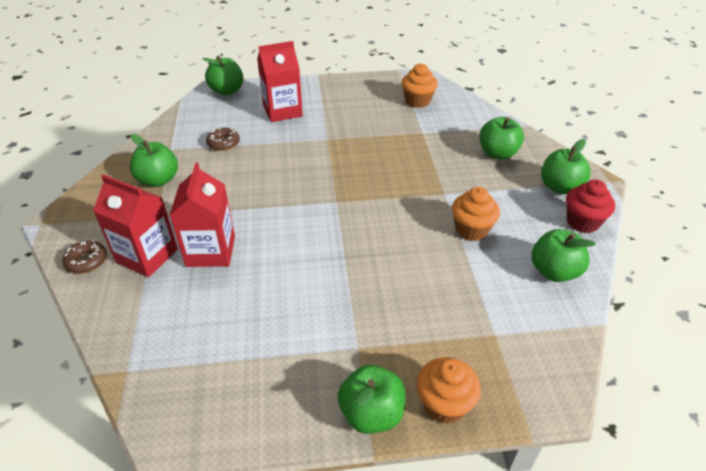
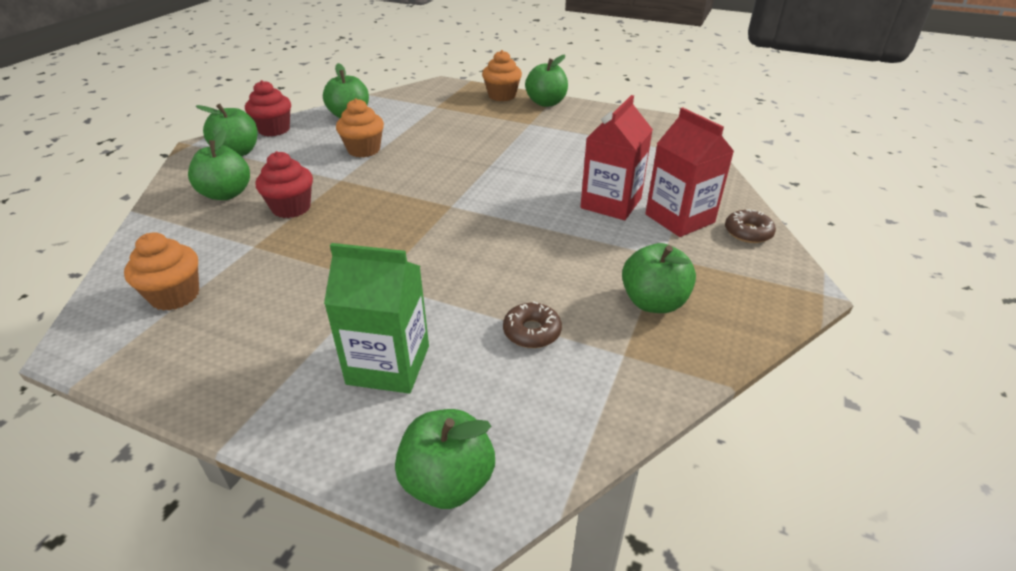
camera: 150 degrees left, 5 degrees down
red carton [257,41,303,122] -> green carton [324,243,429,393]
none -> red cupcake [256,151,313,218]

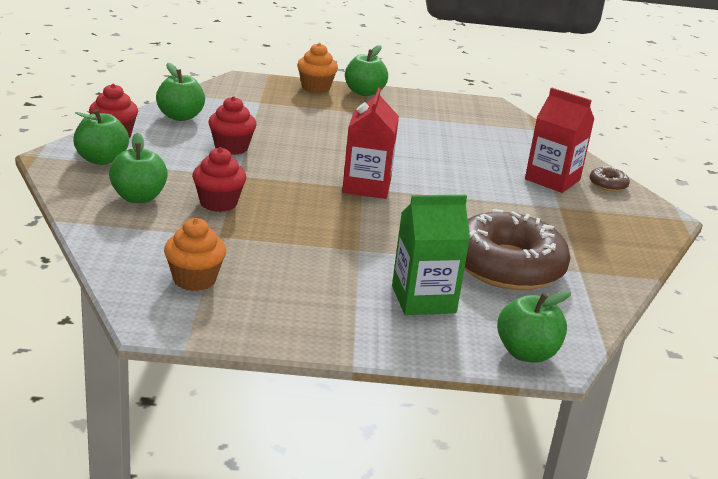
camera: 25 degrees left, 10 degrees down
orange cupcake [336,98,384,158] -> red cupcake [208,96,257,155]
brown donut [503,301,562,348] -> brown donut [464,209,571,290], size x2.50
red carton [581,95,653,220] -> red carton moved to [342,88,399,199]
green apple [622,243,696,313] -> none

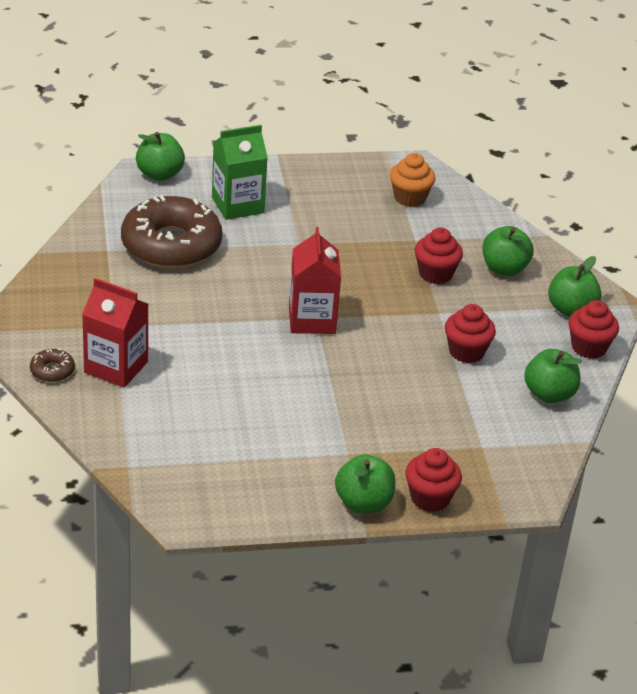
camera: 170 degrees right, 10 degrees up
orange cupcake [297,43,338,93] -> red cupcake [405,448,462,512]

